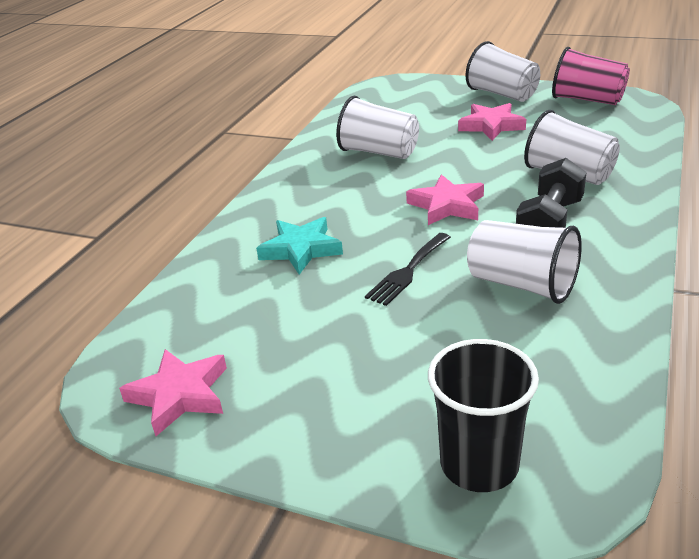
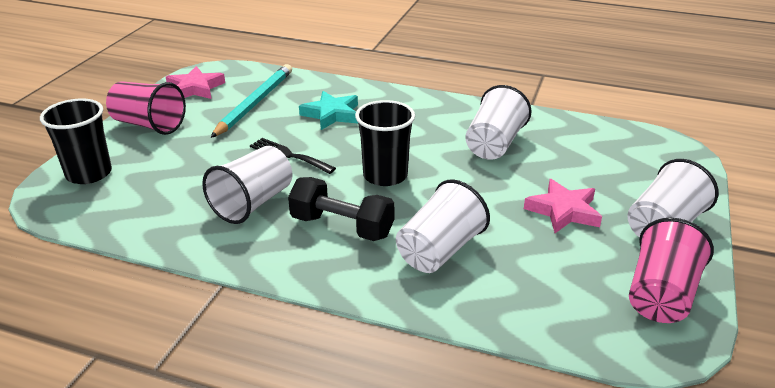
camera: 85 degrees right, 0 degrees up
pink star [406,174,484,225] -> black cup [355,100,415,186]
none -> pink cup [106,81,186,135]
none -> turquoise pencil [211,64,292,138]

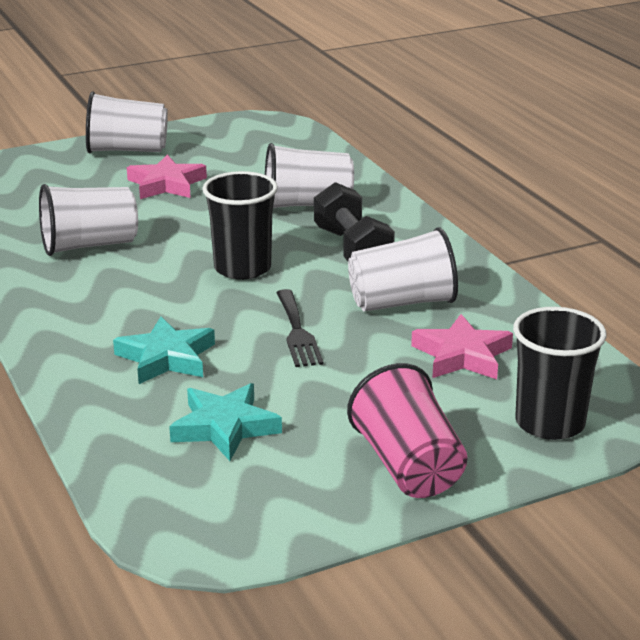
camera: 135 degrees left, 5 degrees down
pink star [166,66,225,99] -> pink star moved to [411,314,513,379]
turquoise pencil [211,64,292,138] -> turquoise star [169,383,282,461]
pink cup [629,218,714,323] -> none

